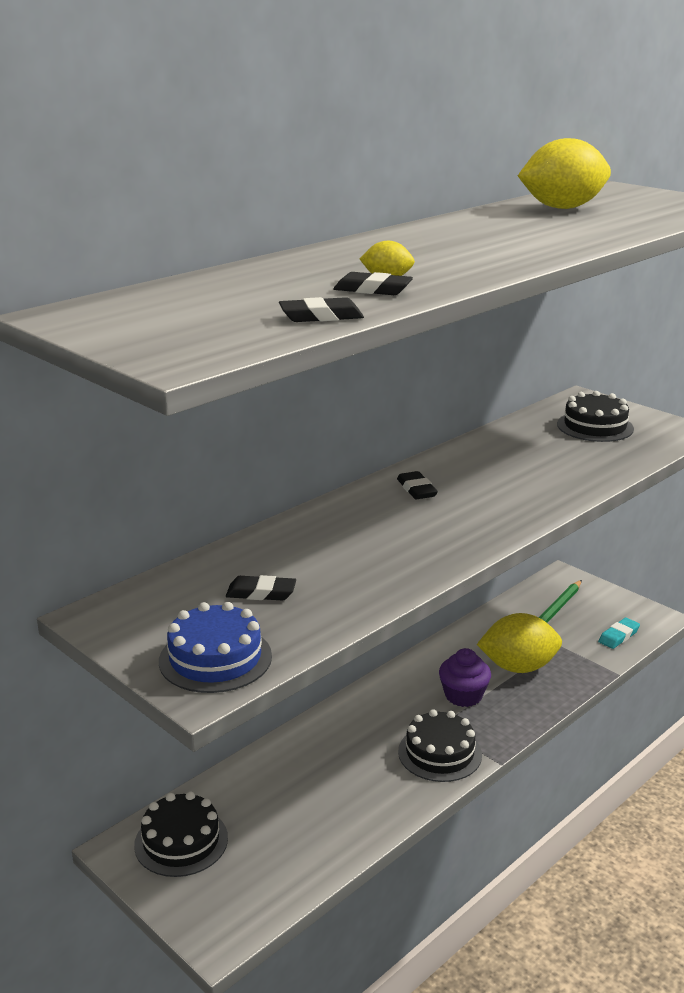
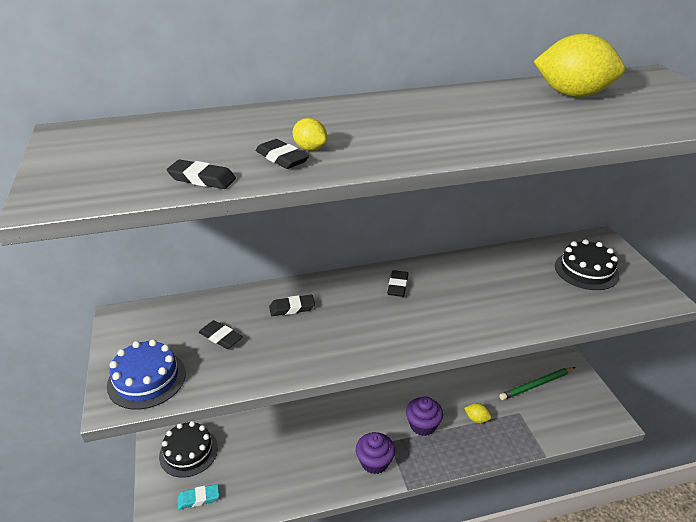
camera: 30 degrees right, 10 degrees up
black cake [398,709,482,782] -> purple cupcake [356,432,395,474]
yellow lemon [477,613,562,673] -> yellow lemon [464,403,491,423], size x0.44
turquoise eraser [598,618,640,649] -> turquoise eraser moved to [177,484,219,510]
none -> black eraser [269,295,315,316]

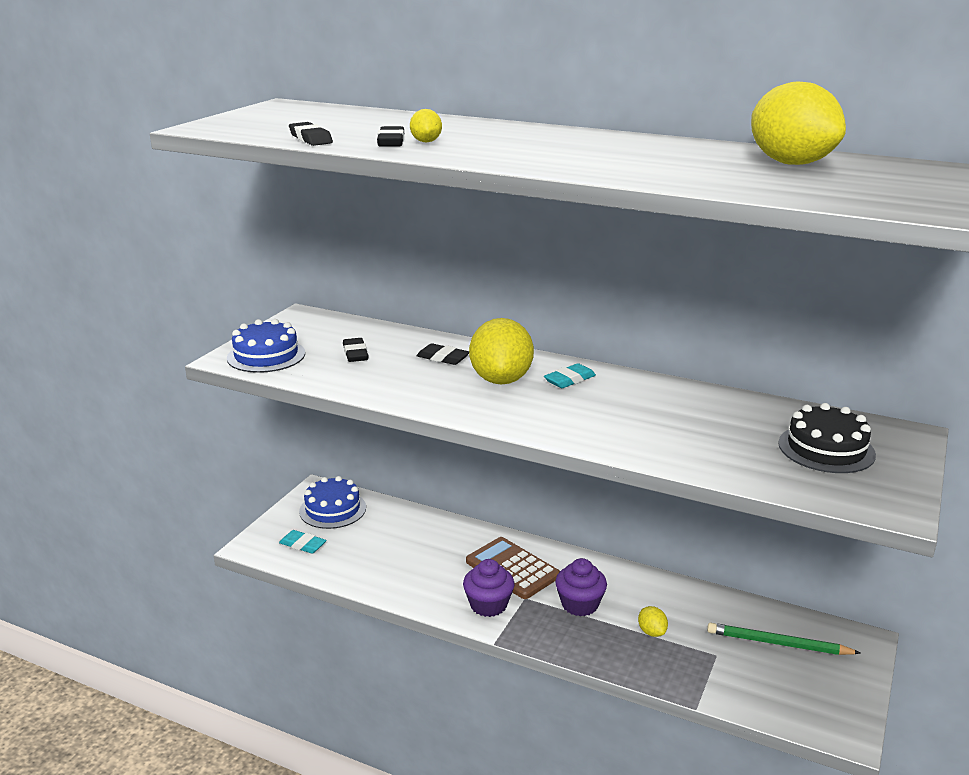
camera: 40 degrees right, 10 degrees down
black cake [159,421,218,478] -> blue cake [299,476,366,529]
black eraser [387,270,408,297] -> turquoise eraser [544,363,596,388]
none -> brown calculator [466,537,560,599]
none -> yellow lemon [469,318,534,385]

